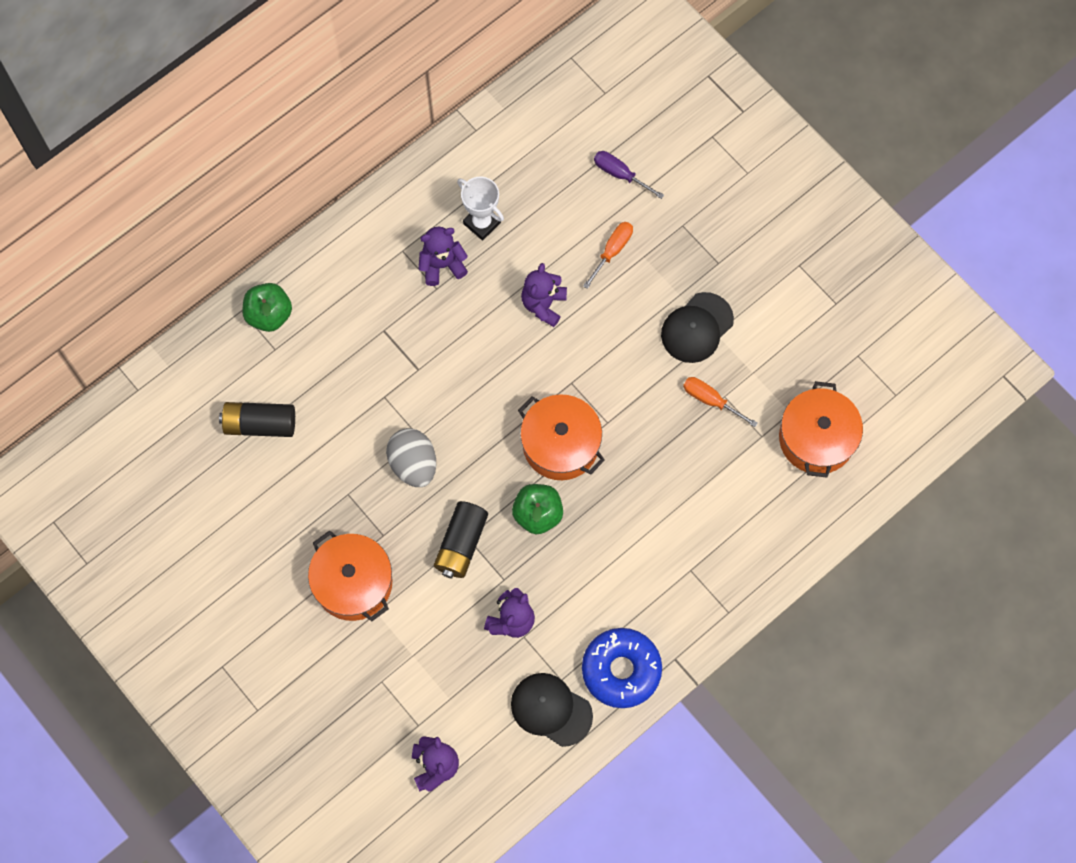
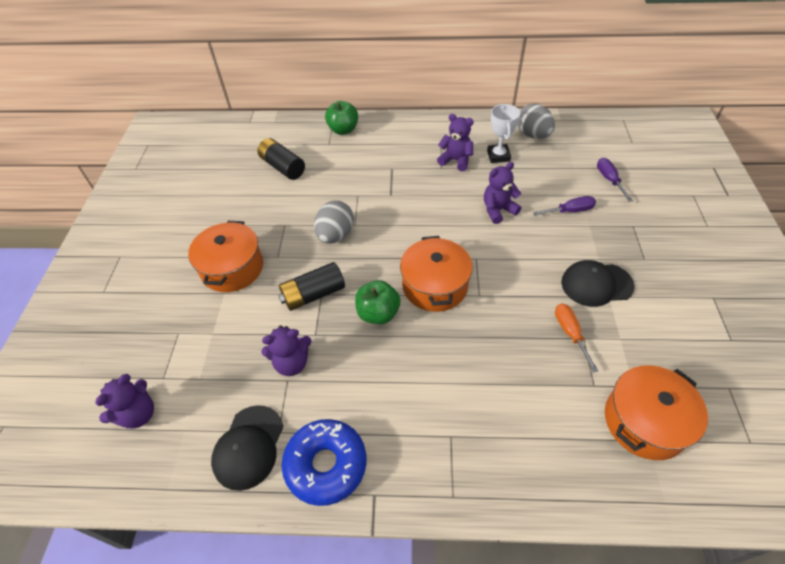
camera: 45 degrees right, 20 degrees down
black cap [511,673,593,747] -> black cap turned 150 degrees counterclockwise [211,405,284,491]
orange screwdriver [583,222,633,289] -> purple screwdriver [533,196,596,216]
none -> grey egg [517,103,555,139]

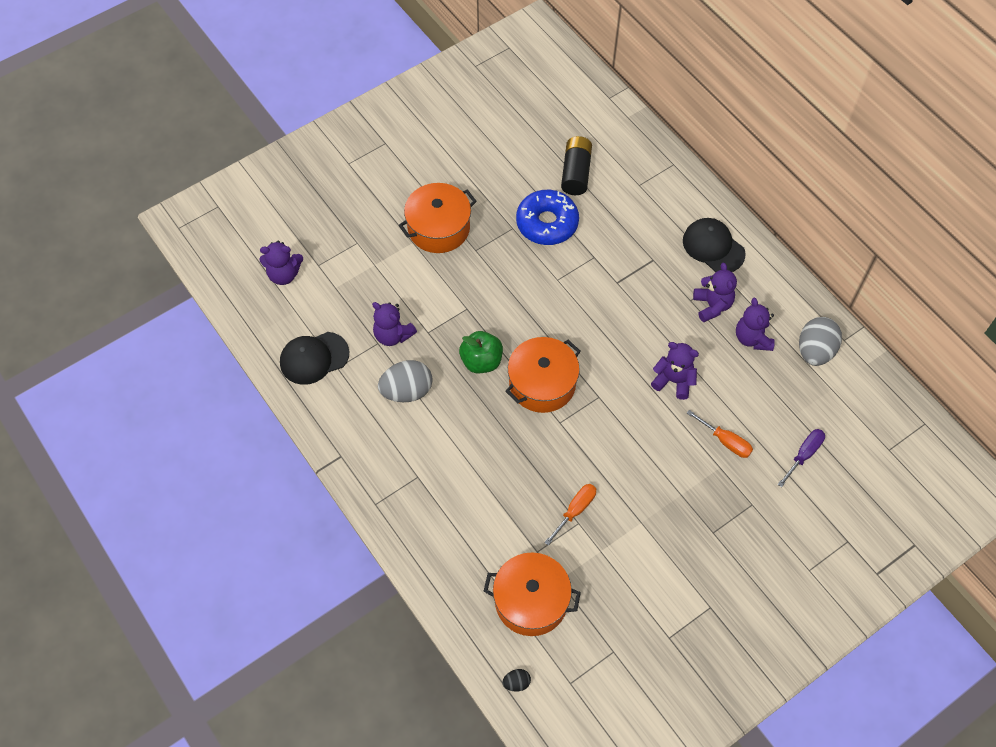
camera: 50 degrees right, 10 degrees up
black battery [278,262,345,311] -> none
blue donut [282,419,366,506] -> blue donut moved to [516,190,579,245]
grey egg [314,200,354,244] -> grey egg moved to [378,360,433,402]
green apple [325,101,358,135] -> none
white trophy [487,104,520,163] -> purple teddy bear [736,297,775,351]
purple screwdriver [533,196,596,216] -> orange screwdriver [687,410,753,458]
black cap [561,260,635,307] -> black cap moved to [683,218,745,272]
none -> black egg [502,669,531,692]

